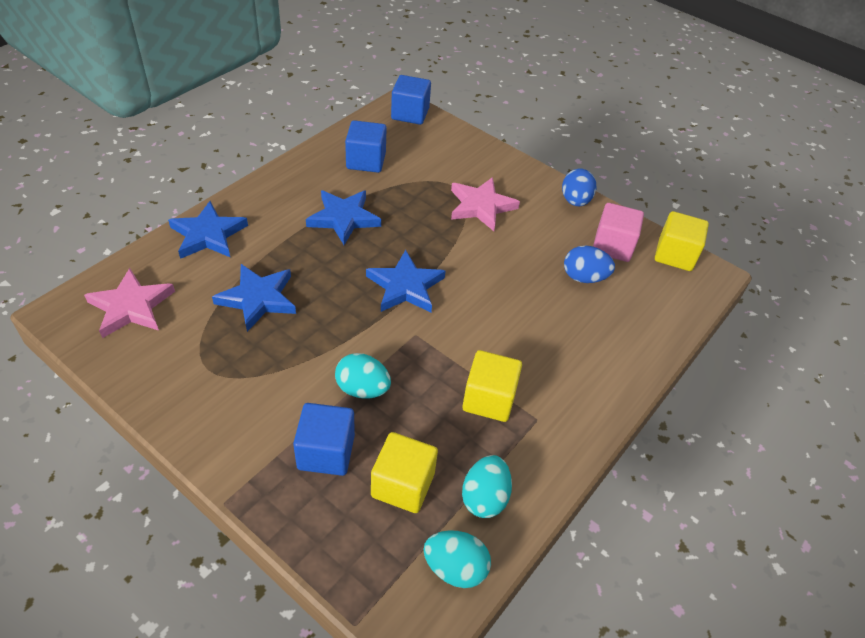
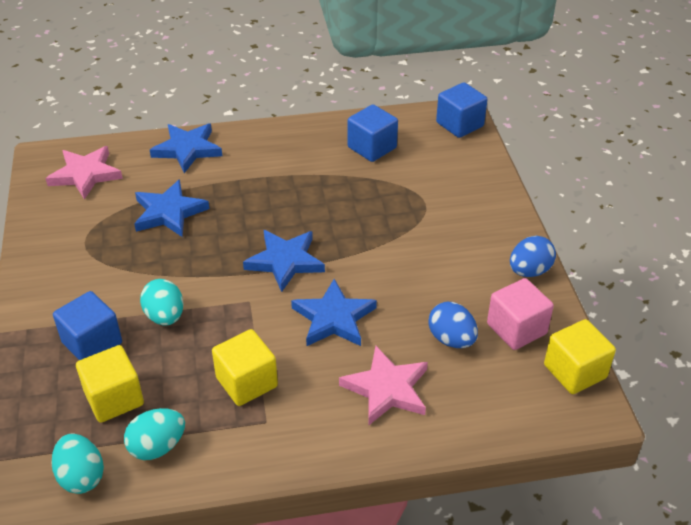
camera: 45 degrees right, 5 degrees down
blue star [306,190,381,245] -> blue star moved to [291,279,377,346]
pink star [451,177,520,231] -> pink star moved to [339,346,428,425]

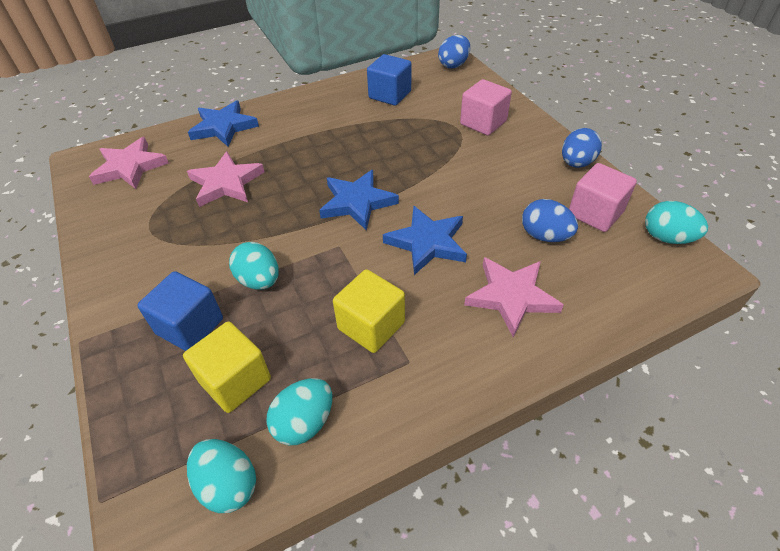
camera: 15 degrees left, 5 degrees up
blue star [134,179,209,237] -> pink star [187,151,265,207]
blue cube [436,82,488,138] -> blue egg [438,35,470,68]
yellow cube [544,319,616,394] -> turquoise egg [645,201,708,244]
none -> pink cube [460,79,512,135]

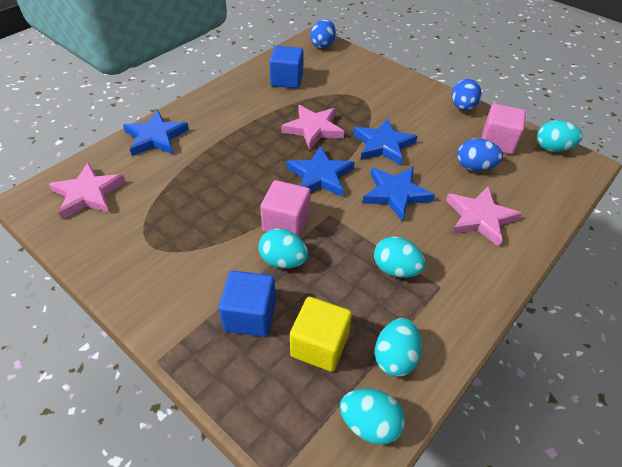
camera: 25 degrees left, 0 degrees up
pink star [187,151,265,207] -> pink star moved to [281,105,344,150]
yellow cube [333,269,405,353] -> turquoise egg [374,236,426,278]
pink cube [460,79,512,135] -> pink cube moved to [260,180,311,237]
none -> blue star [353,118,418,165]

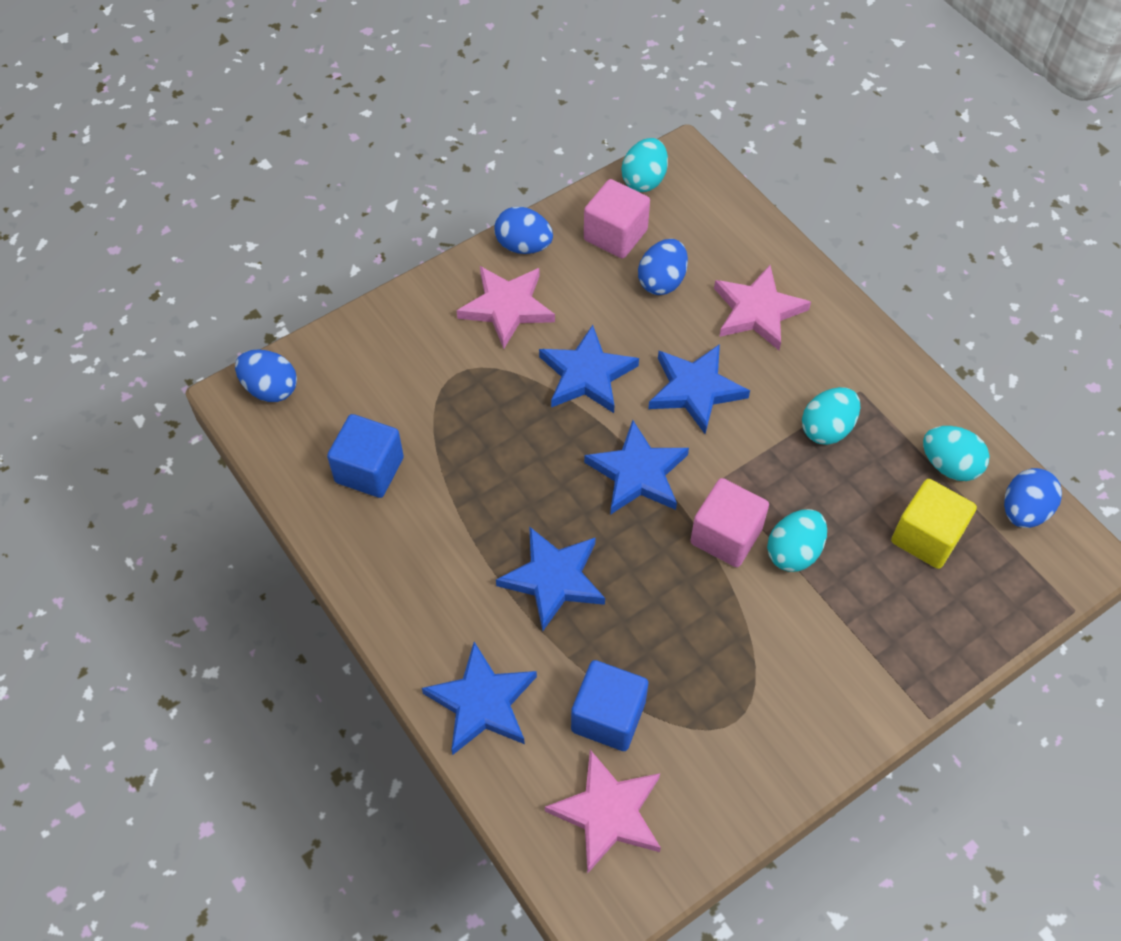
camera: 75 degrees left, 10 degrees up
blue cube [219,271,276,337] -> blue cube moved to [571,660,648,751]
pink star [281,105,344,150] -> pink star moved to [457,266,555,349]
turquoise egg [340,389,405,445] -> blue egg [1004,468,1062,528]
none -> blue star [496,526,605,631]

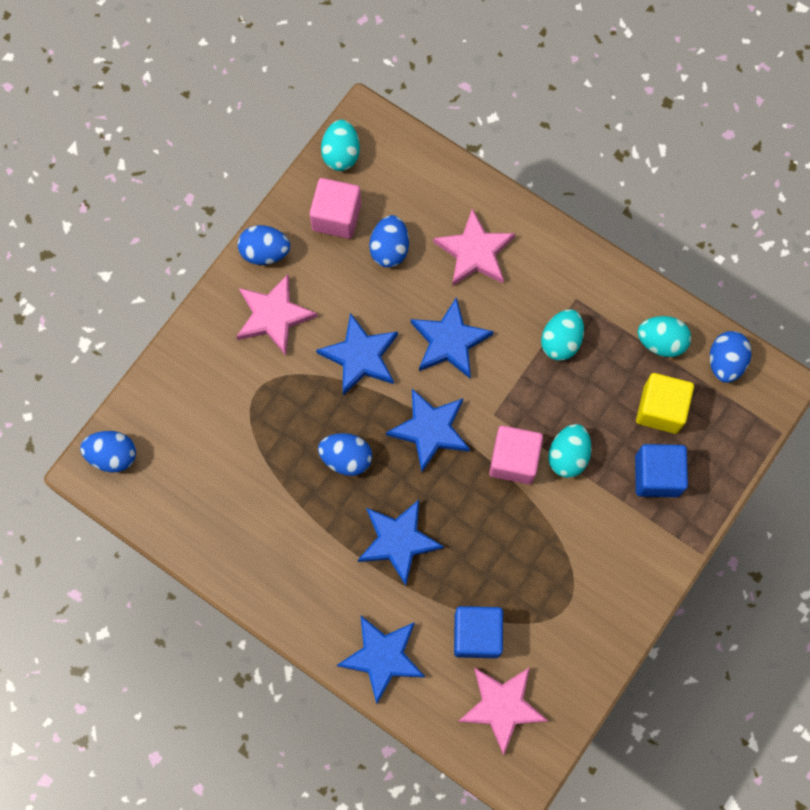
camera: 20 degrees left, 15 degrees up
blue cube [327,414,404,498] -> blue cube moved to [635,444,688,497]
none -> blue egg [318,433,372,476]

